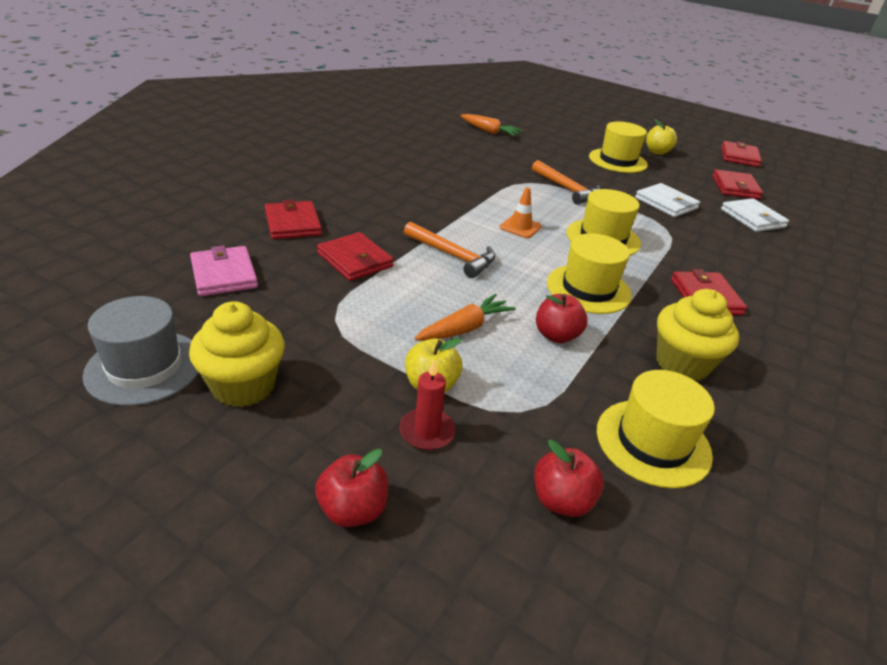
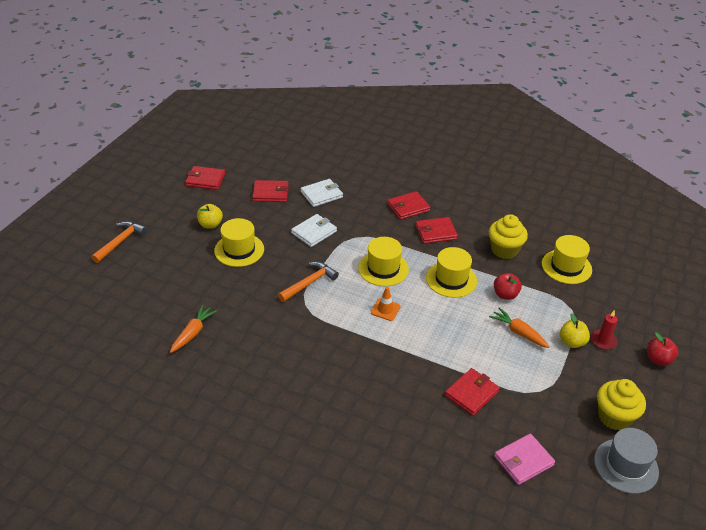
camera: 95 degrees left, 5 degrees up
red wallet [265,199,322,239] -> red wallet moved to [387,191,431,220]
orange hammer [404,222,496,278] -> orange hammer moved to [91,221,147,263]
red apple [534,440,604,517] -> none

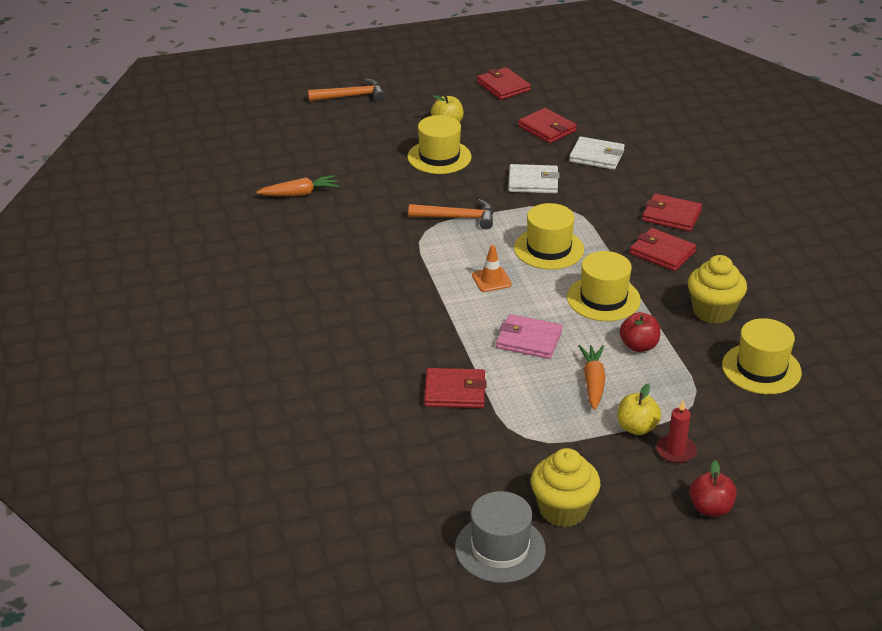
camera: 50 degrees right, 5 degrees down
pink wallet [494,434,555,485] -> pink wallet moved to [496,314,563,359]

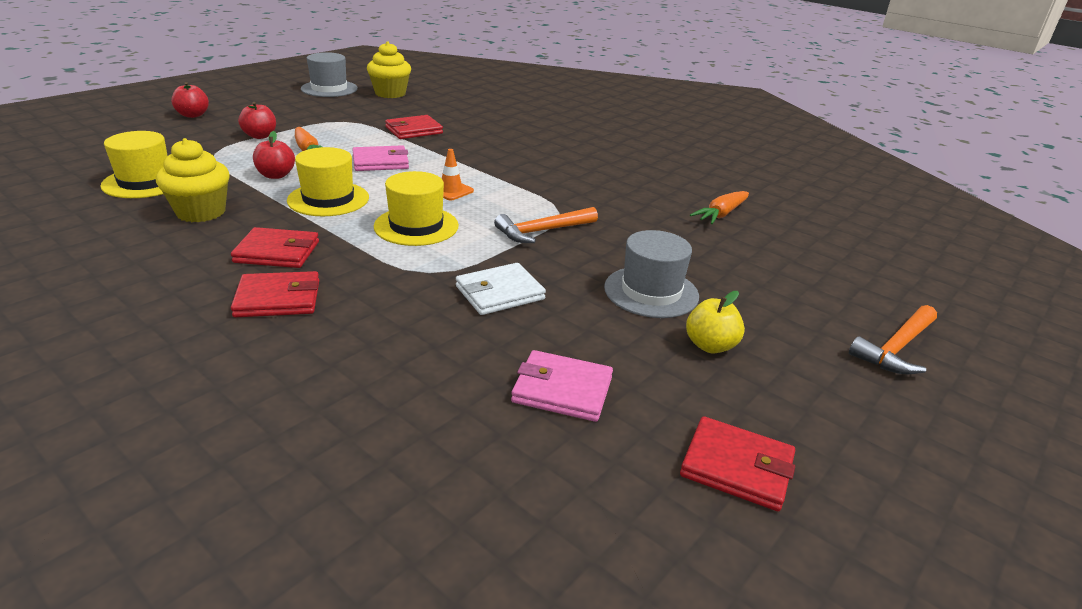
camera: 145 degrees right, 5 degrees down
yellow hat [408,115,471,174] -> grey hat [604,230,699,318]
red wallet [518,108,577,143] -> pink wallet [511,350,613,422]
yellow cupcake [531,448,600,527] -> yellow cupcake moved to [367,42,411,98]
white wallet [569,136,625,170] -> none
yellow apple [617,383,661,435] -> red apple [238,102,276,139]
red candle [656,400,697,463] -> none

